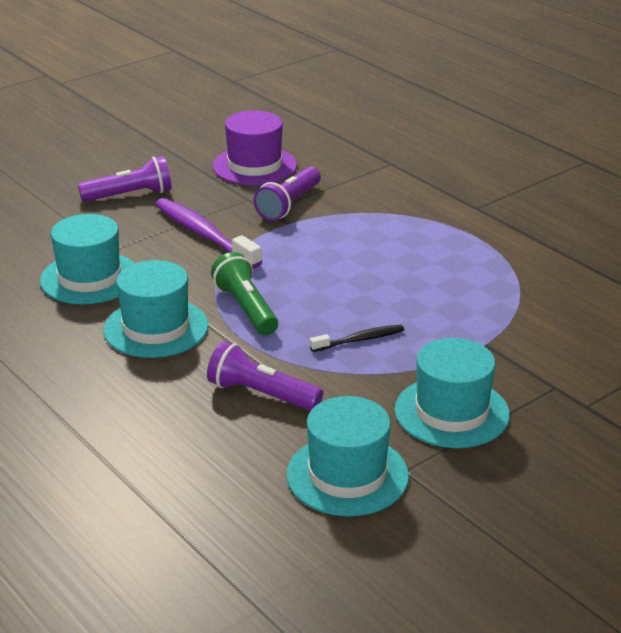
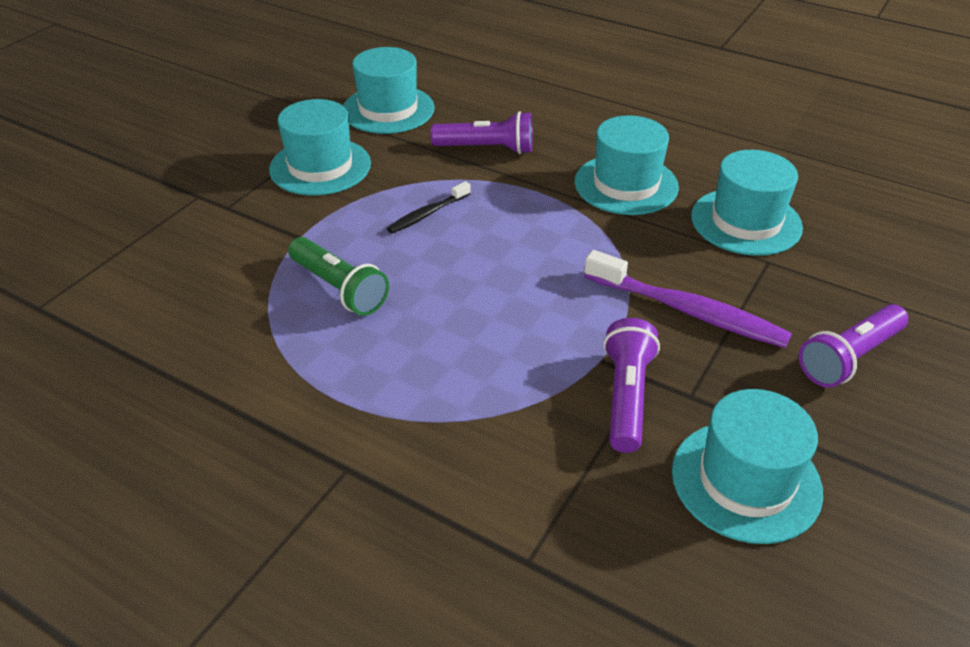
camera: 160 degrees right, 10 degrees up
green flashlight [211,252,278,335] -> green flashlight moved to [288,237,389,316]
purple hat [212,111,297,185] -> turquoise hat [672,389,823,544]

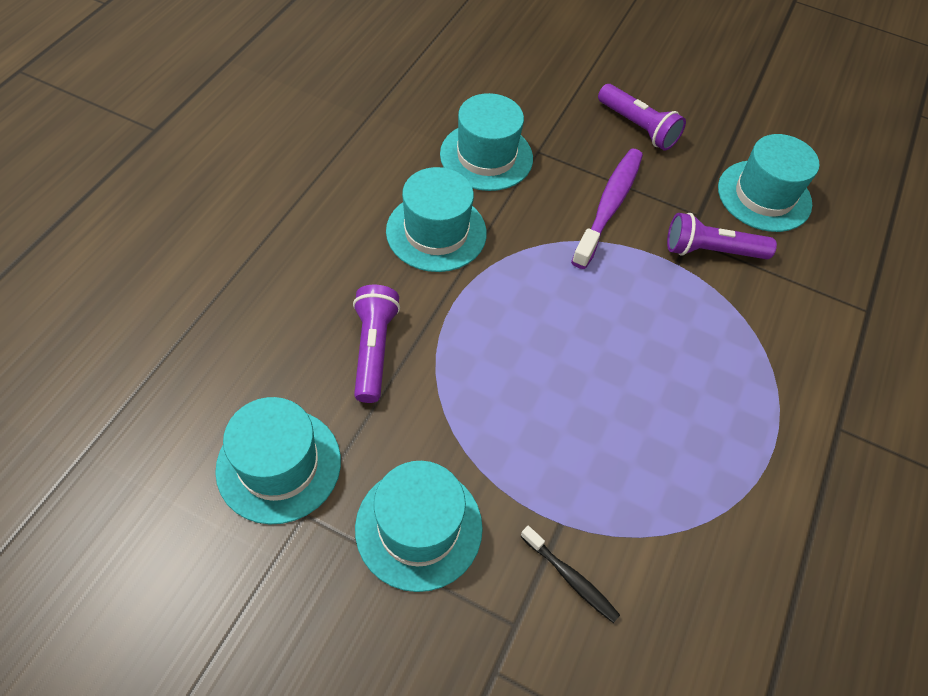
camera: 100 degrees left, 15 degrees up
green flashlight [288,237,389,316] -> none
black toothbrush [387,181,471,233] -> black toothbrush moved to [520,526,620,623]

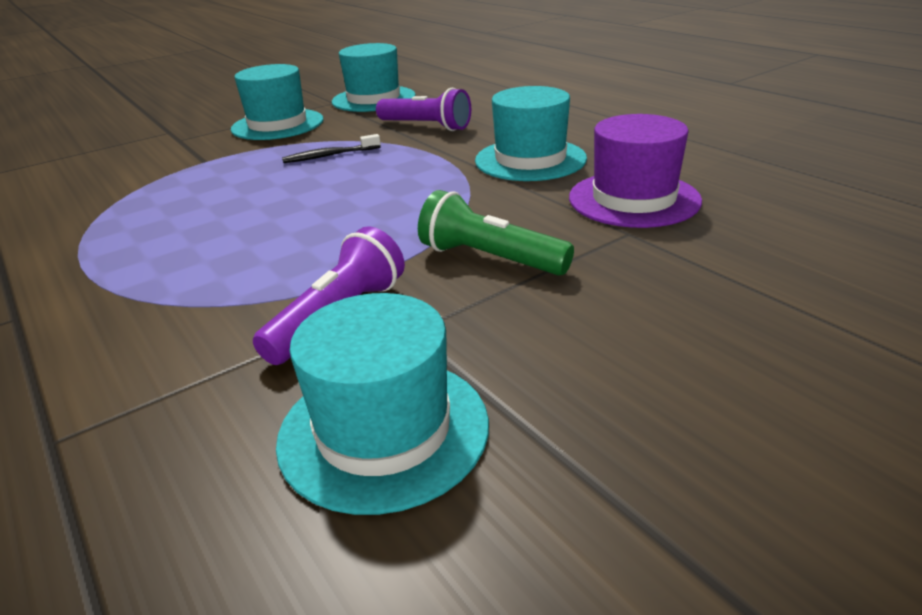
camera: 125 degrees right, 25 degrees down
turquoise hat [440,93,533,191] -> purple hat [569,114,702,228]
black toothbrush [520,526,620,623] -> black toothbrush moved to [282,134,381,163]
purple toothbrush [571,149,643,269] -> green flashlight [418,190,574,276]
purple flashlight [598,84,686,151] -> none

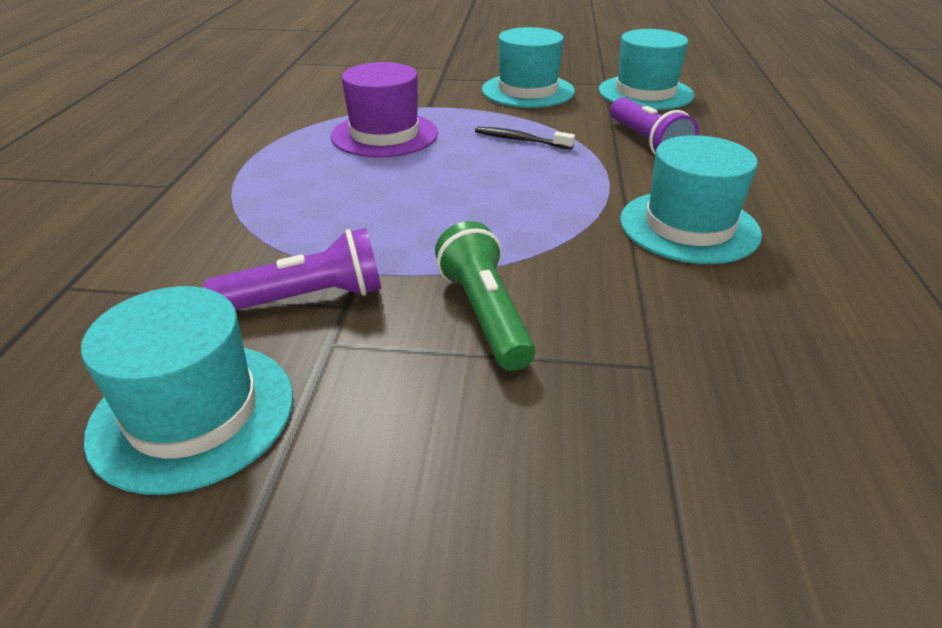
camera: 40 degrees right, 5 degrees up
purple hat [569,114,702,228] -> purple hat moved to [330,62,438,158]

